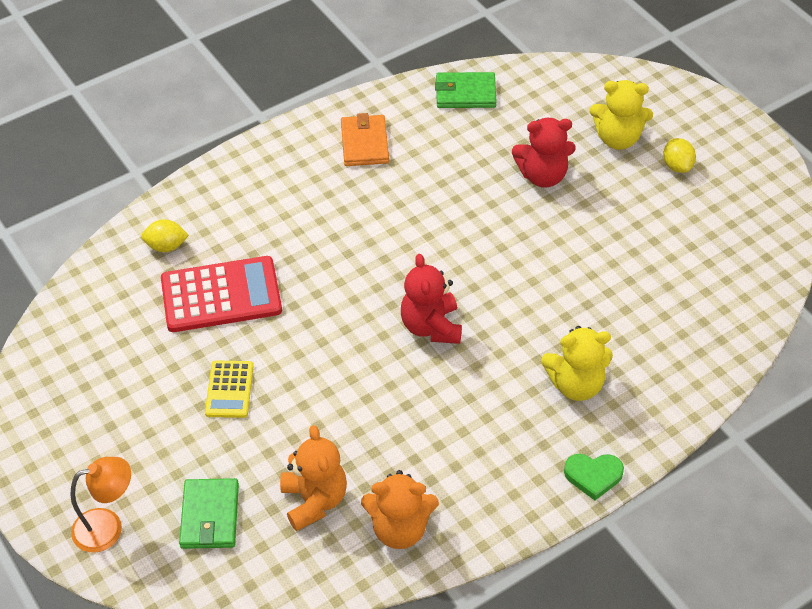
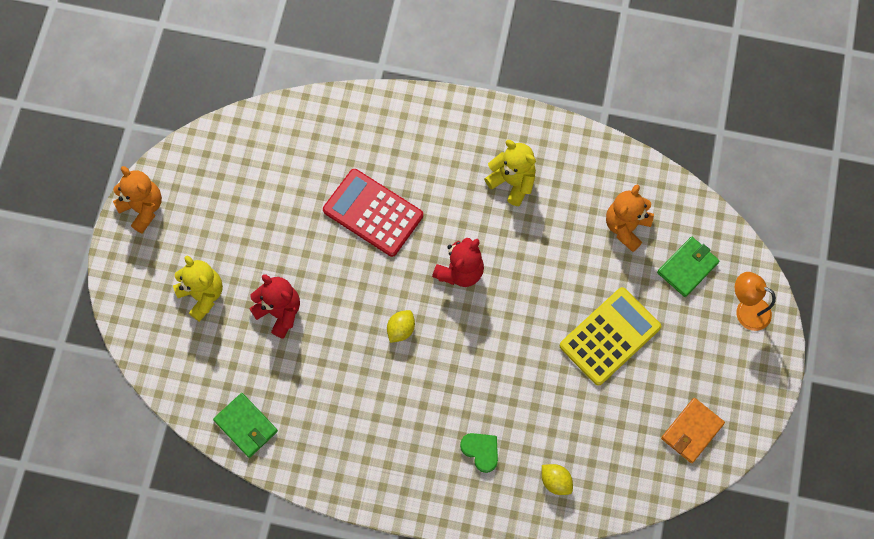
camera: 135 degrees left, 20 degrees up
red calculator [161,256,282,332] -> red calculator moved to [323,169,423,257]
yellow calculator [205,360,254,418] -> yellow calculator [560,287,661,386], size x1.81
orange wallet [341,113,389,166] -> orange wallet moved to [661,398,725,463]
orange teddy bear [361,470,439,549] -> orange teddy bear moved to [113,166,162,234]
yellow teddy bear [541,326,613,401] -> yellow teddy bear moved to [484,140,536,206]
green heart [564,454,624,500] -> green heart moved to [460,433,498,473]
yellow lemon [663,138,696,173] -> yellow lemon moved to [387,310,415,343]

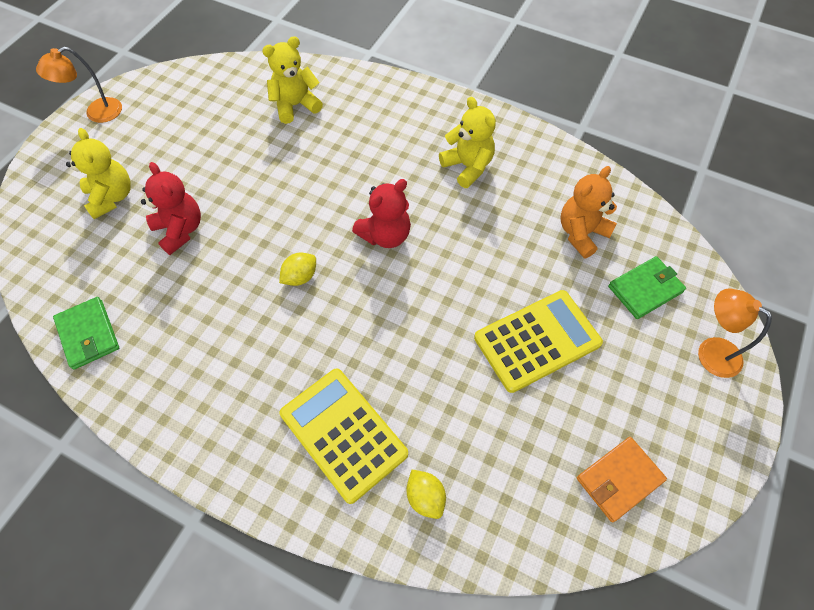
camera: 15 degrees right, 10 degrees down
orange teddy bear [113,166,162,234] -> orange lamp [36,47,122,123]
red calculator [323,169,423,257] -> none
green heart [460,433,498,473] -> yellow calculator [280,368,408,504]
none -> yellow teddy bear [262,36,323,124]

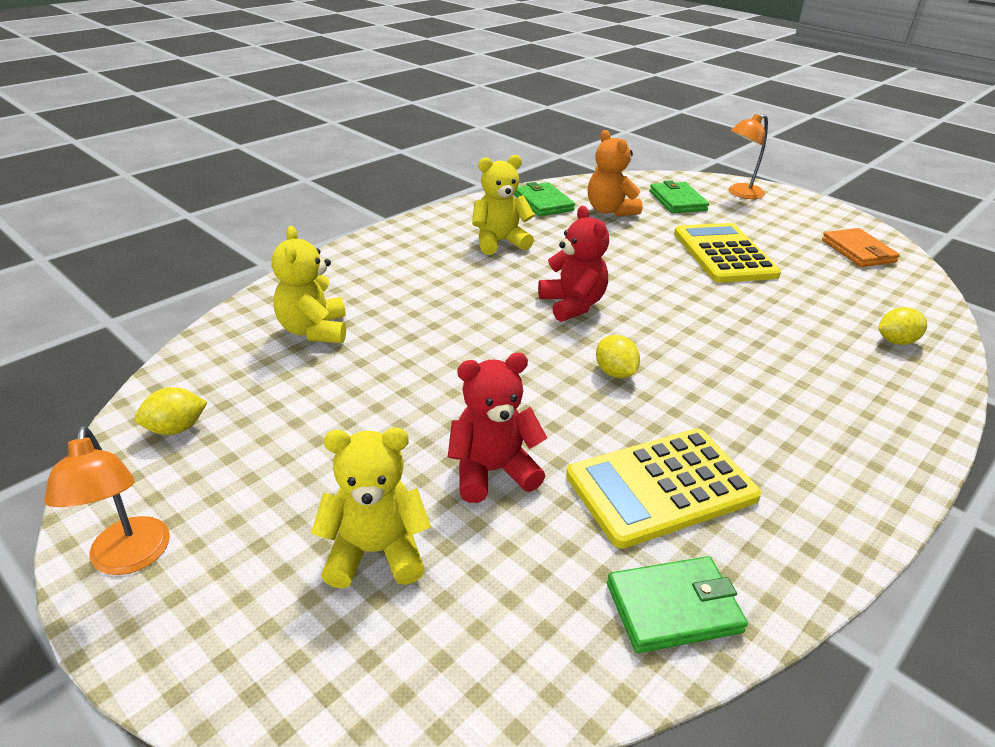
camera: 75 degrees left, 25 degrees down
yellow calculator [280,368,408,504] -> yellow calculator moved to [566,428,761,549]
none -> yellow lemon [135,387,208,435]
none -> green wallet [514,182,575,217]

